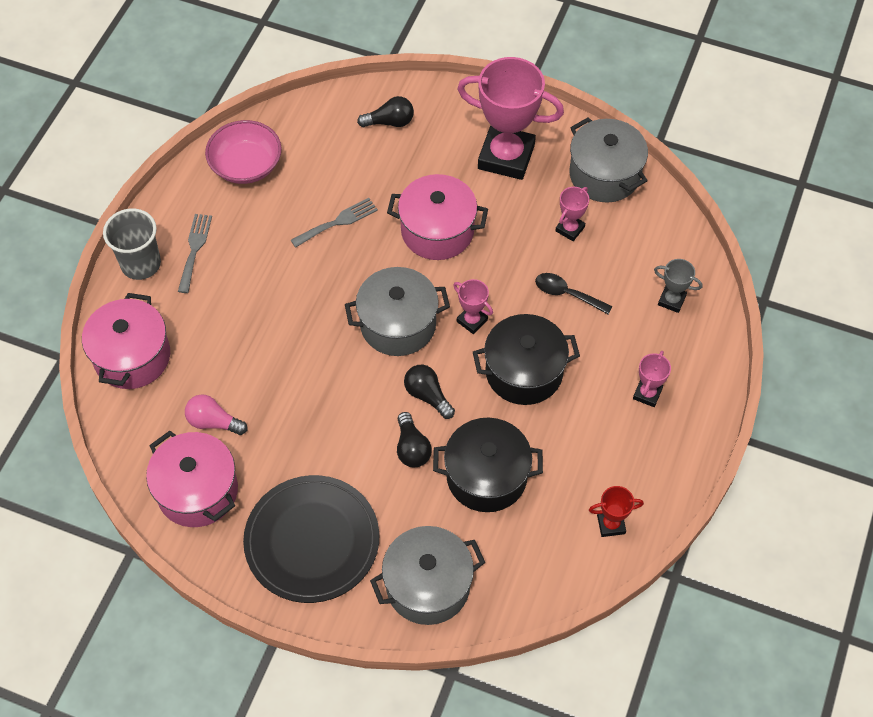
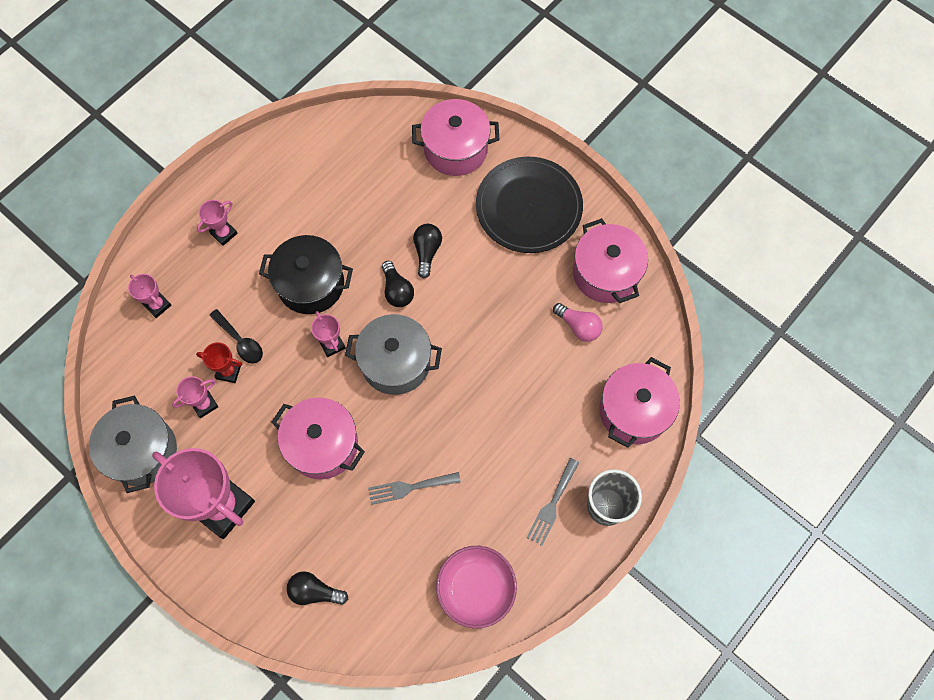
camera: 160 degrees left, 10 degrees up
grey pot [370,526,485,625] -> pink pot [412,99,499,176]
black pot [433,418,543,512] -> none
red trophy [589,486,644,537] -> red trophy moved to [196,342,242,383]
grey trophy [654,259,702,313] -> pink trophy [128,274,171,318]

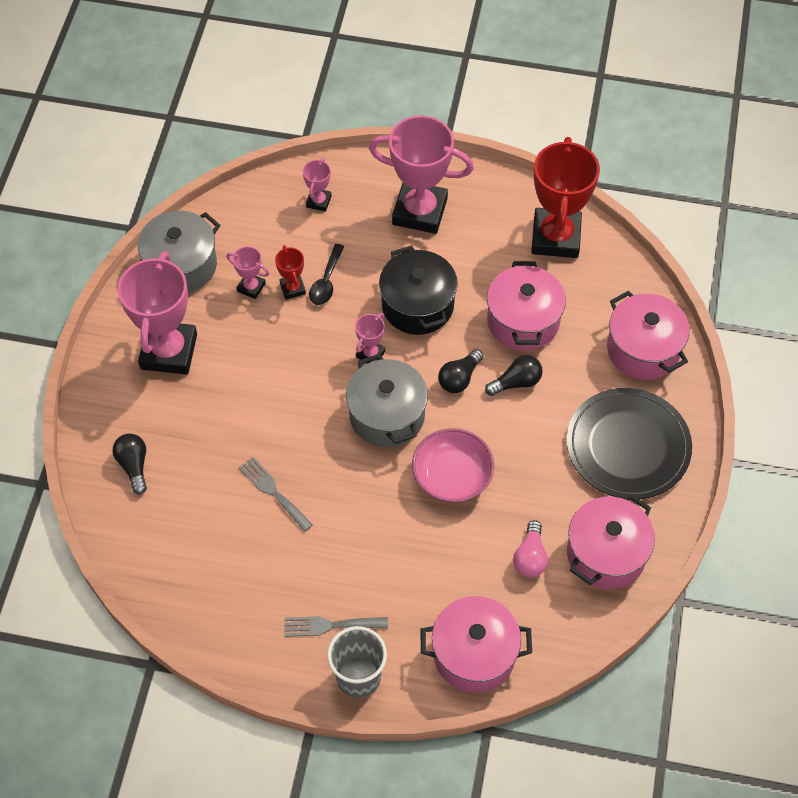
camera: 60 degrees right, 10 degrees down
pink trophy [197,200,237,246] -> pink trophy [369,115,474,234], size x2.23
pink pot [271,397,365,480] -> pink pot moved to [487,261,566,351]
pink bowl [436,546,517,629] -> pink bowl moved to [412,428,494,502]
none -> red trophy [531,137,600,258]

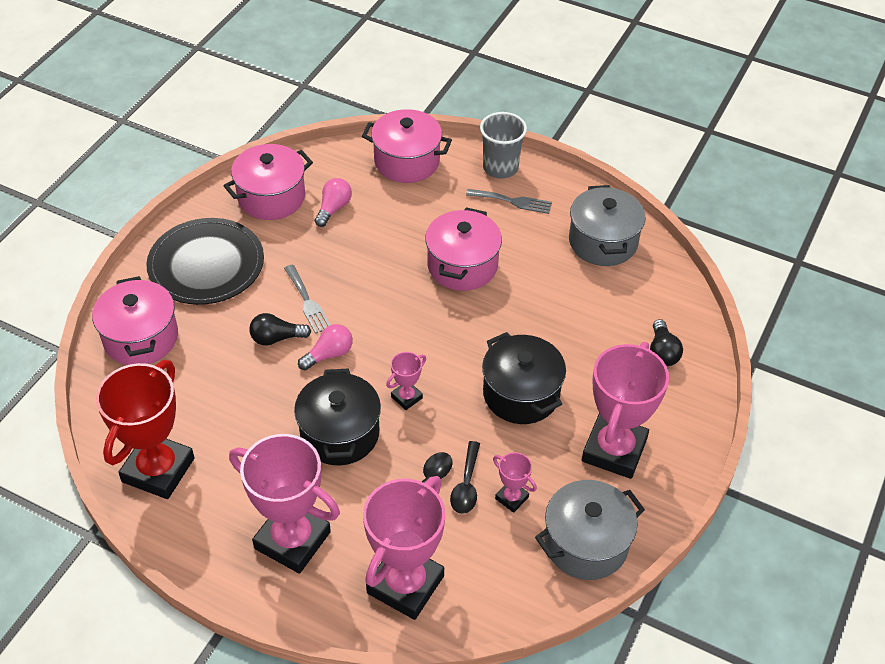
camera: 165 degrees left, 10 degrees down
grey fork [239,457,313,532] -> grey fork moved to [284,265,330,334]
red trophy [275,245,306,299] -> black spoon [450,441,480,514]
pink trophy [303,158,331,212] -> pink trophy [363,476,445,620], size x2.23
grey pot [346,354,428,448] -> grey pot moved to [569,185,646,266]
pink bowl [412,428,494,502] -> none
black light bulb [438,349,483,393] -> pink light bulb [298,324,353,370]
pink pot [487,261,566,351] -> pink pot moved to [425,207,502,291]
none -> black pot [482,332,566,424]

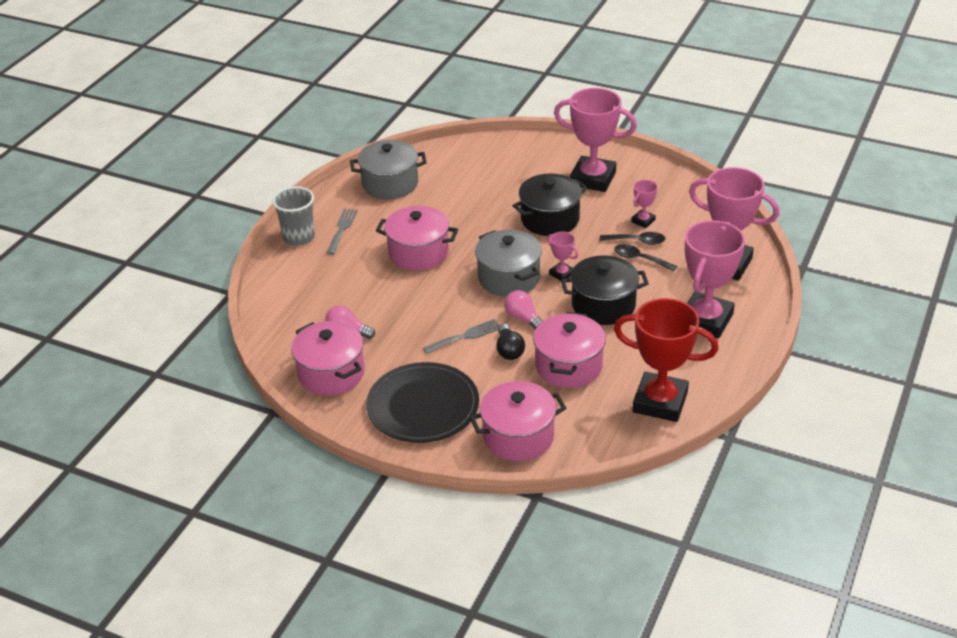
camera: 90 degrees left, 10 degrees down
pink pot [362,109,452,183] -> pink pot moved to [533,312,606,388]
grey pot [535,480,645,580] -> grey pot moved to [475,230,542,297]
black light bulb [650,319,683,366] -> none

